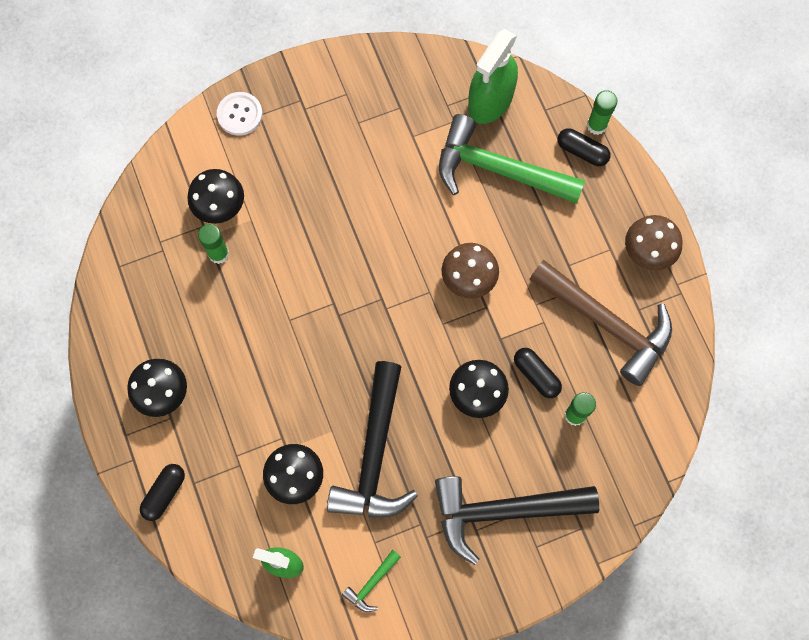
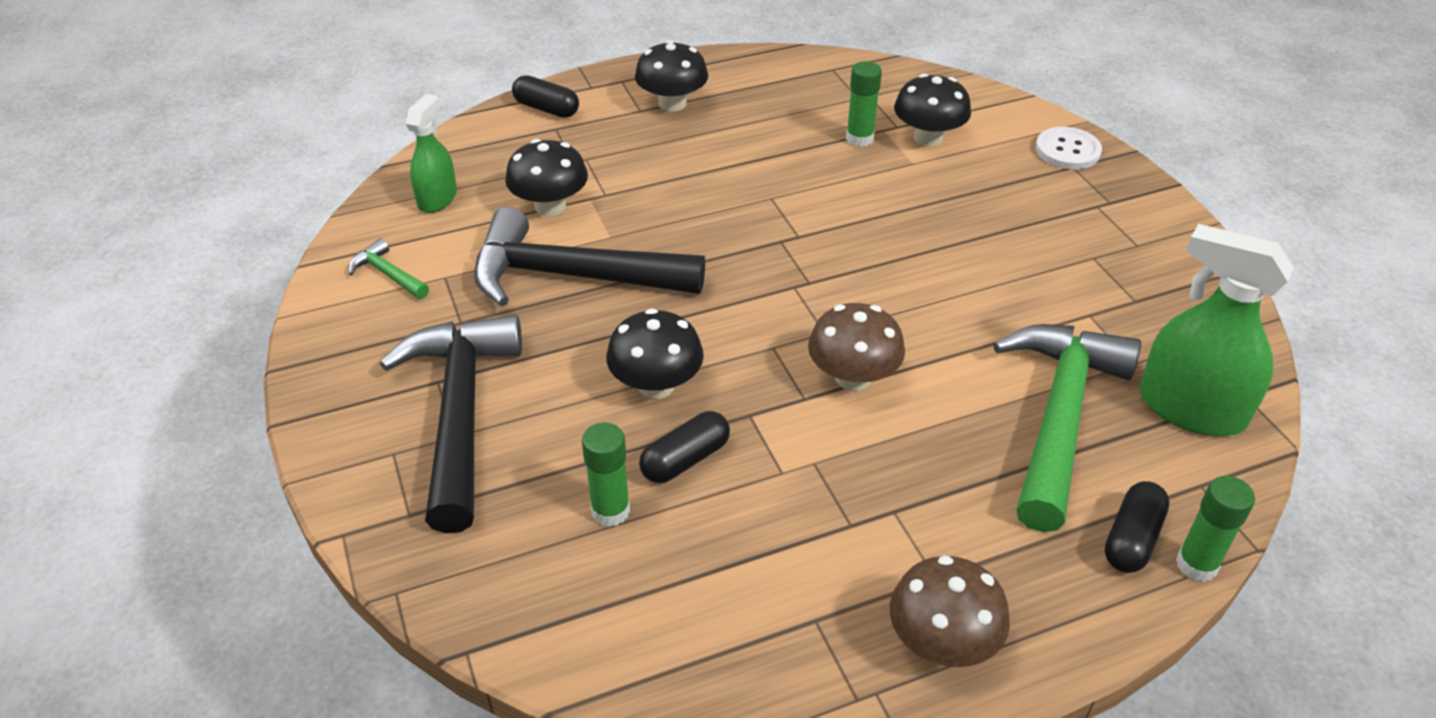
camera: 90 degrees right, 30 degrees down
brown hammer [529,260,672,386] -> none

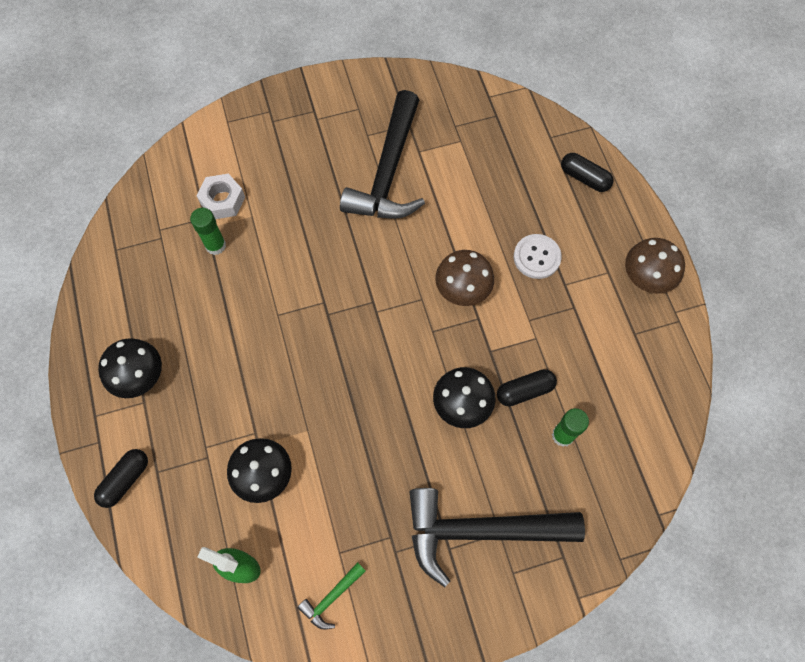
camera: 85 degrees left, 25 degrees up
black hammer [474,207,705,307] -> black hammer moved to [340,90,425,219]
black capsule [639,411,730,483] -> black capsule turned 75 degrees counterclockwise [497,369,557,406]
black mushroom [894,74,971,146] -> white nut [197,174,245,219]
green hammer [993,324,1141,532] -> none
white button [1036,127,1102,169] -> white button moved to [514,234,562,279]
green spray bottle [1139,224,1294,436] -> none
green glue stick [1176,476,1255,582] -> none

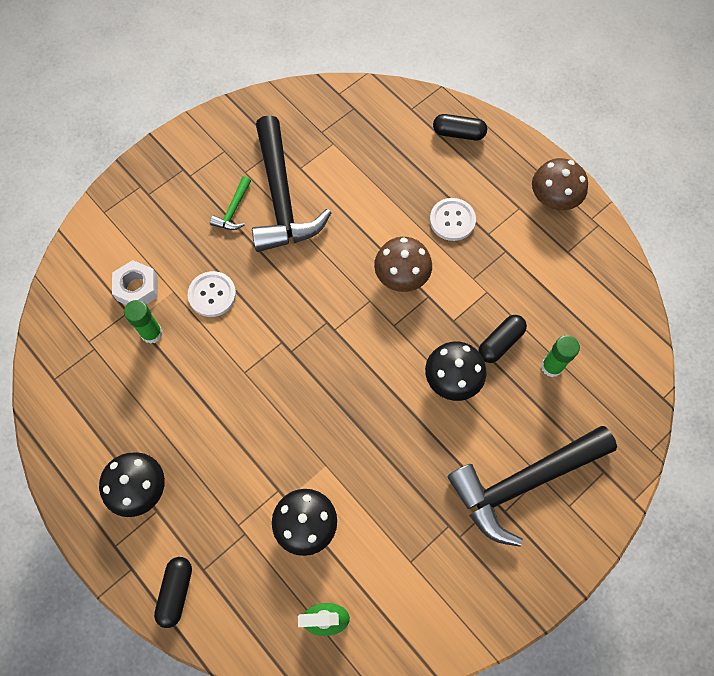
camera: 25 degrees left, 0 degrees up
green hammer [297,562,366,630] -> green hammer moved to [210,176,251,230]
none -> white button [188,271,236,317]

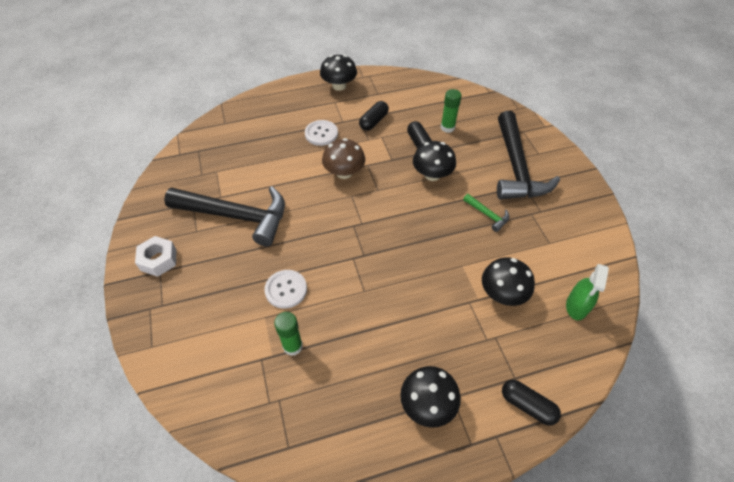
camera: 65 degrees left, 15 degrees down
white nut [112,260,158,305] -> white nut moved to [135,236,177,277]
green hammer [210,176,251,230] -> green hammer moved to [463,194,509,232]
black capsule [433,114,487,140] -> black capsule moved to [359,101,389,131]
brown mushroom [532,158,588,210] -> black mushroom [320,55,357,91]

